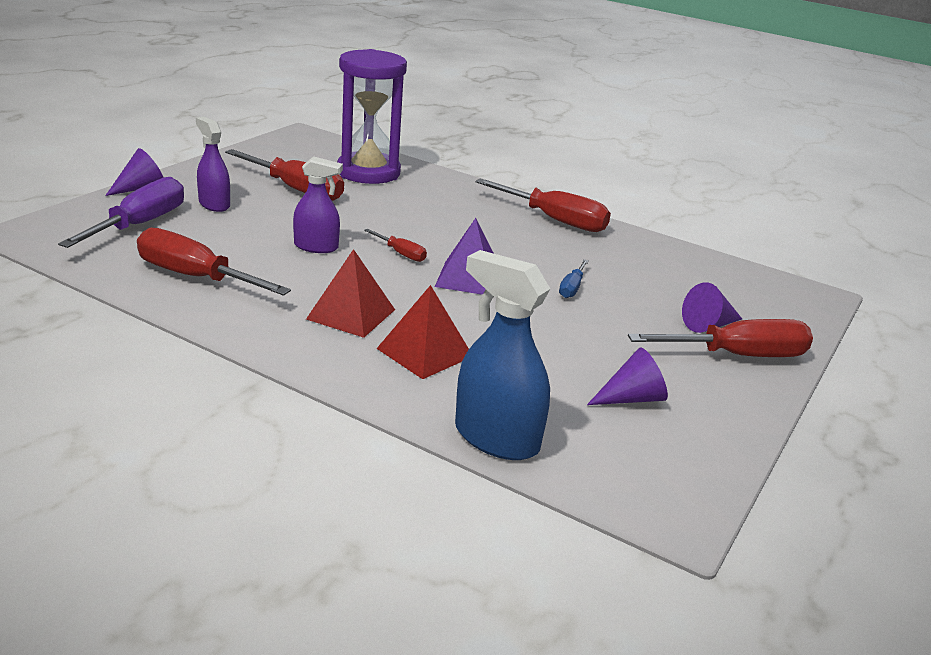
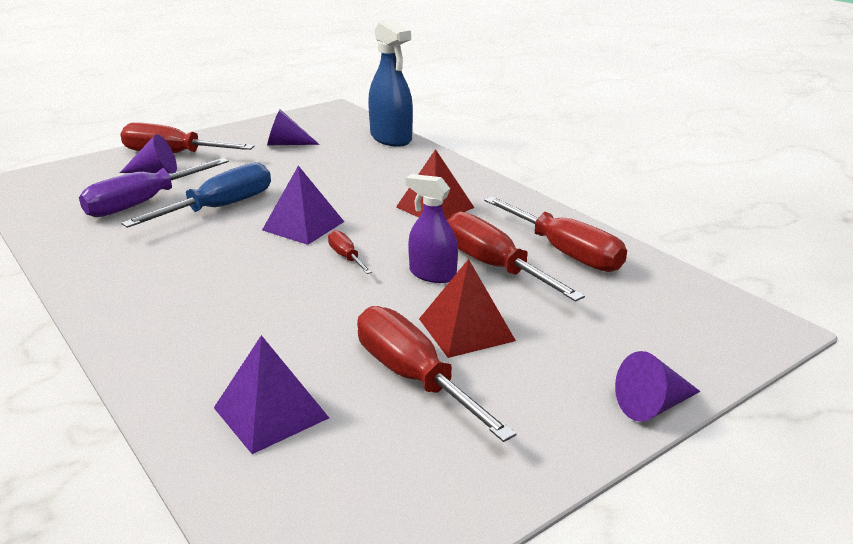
camera: 155 degrees left, 0 degrees up
purple screwdriver [58,177,184,248] -> purple screwdriver moved to [79,158,229,217]
purple spray bottle [196,117,230,212] -> none
purple hourglass [337,49,407,184] -> purple pyramid [214,335,329,454]
red pyramid [376,285,469,379] -> red pyramid moved to [419,259,516,358]
red screwdriver [475,179,611,232] -> red screwdriver moved to [447,212,585,302]
blue screwdriver [559,259,589,298] -> blue screwdriver [121,162,271,228], size x2.06

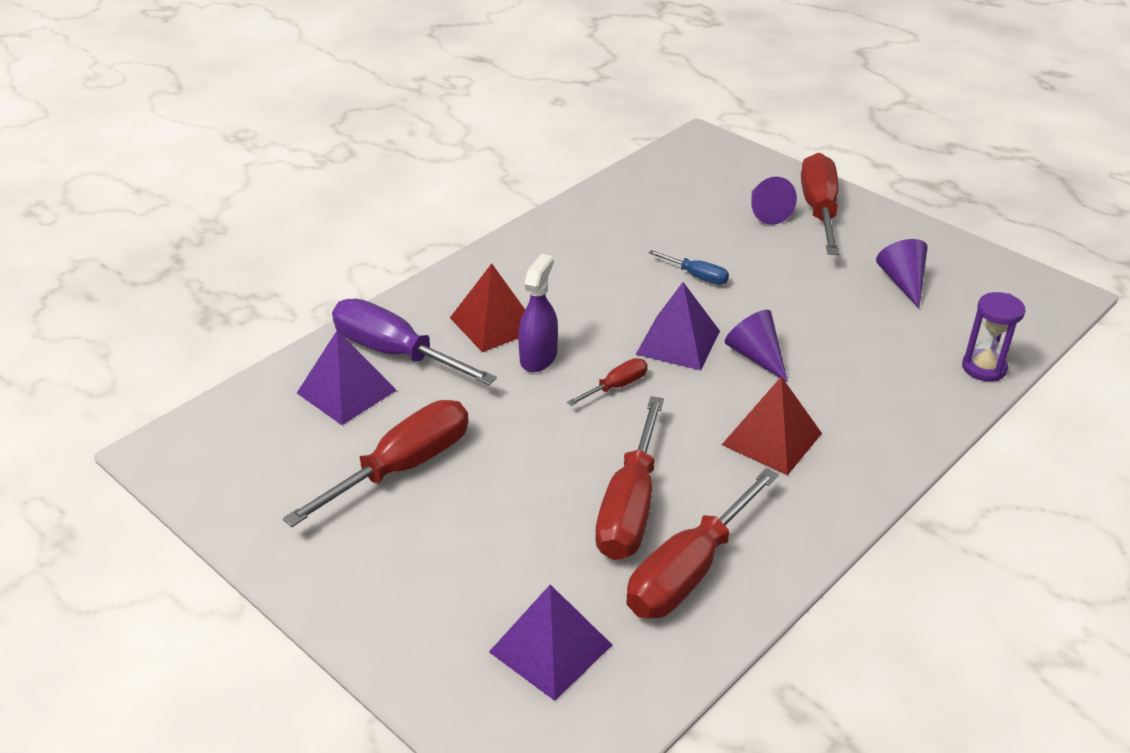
camera: 80 degrees right, 10 degrees up
purple screwdriver [79,158,229,217] -> purple screwdriver moved to [332,298,497,385]
blue screwdriver [121,162,271,228] -> blue screwdriver [649,250,729,285], size x0.48
blue spray bottle [368,18,413,147] -> purple hourglass [962,292,1025,381]
purple spray bottle [406,174,458,283] -> purple spray bottle moved to [518,254,558,372]
red pyramid [419,259,516,358] -> red pyramid moved to [450,264,525,352]
red screwdriver [447,212,585,302] -> red screwdriver turned 150 degrees clockwise [595,396,664,560]
purple cone [615,351,700,422] -> purple cone moved to [725,310,788,382]
none -> purple pyramid [489,585,612,701]

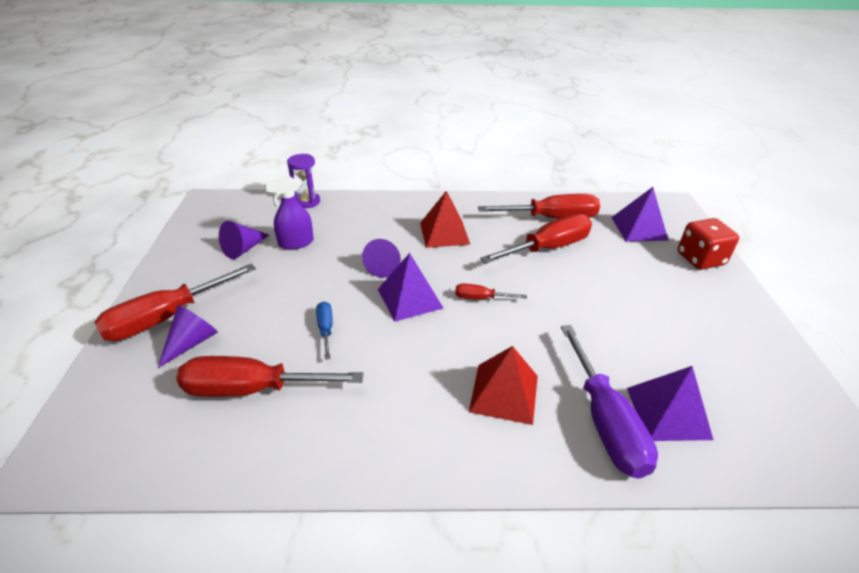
camera: 135 degrees left, 0 degrees up
red screwdriver [283,400,469,527] -> red screwdriver moved to [176,356,364,397]
purple spray bottle [518,254,558,372] -> purple spray bottle moved to [264,175,314,250]
none -> red dice [678,218,739,270]

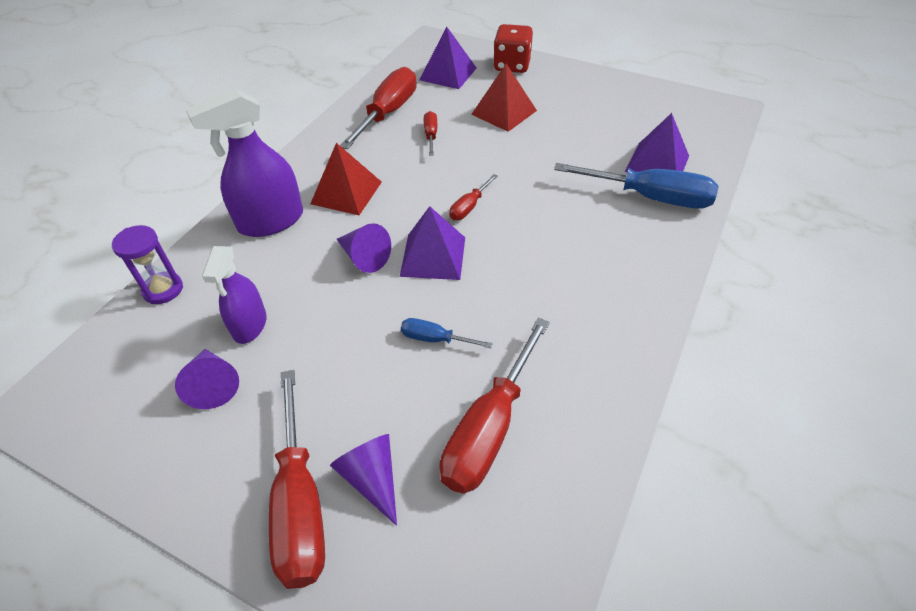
camera: 60 degrees left, 10 degrees up
red pyramid [469,346,538,425] -> red pyramid moved to [471,64,537,132]
red screwdriver [480,214,592,264] -> red screwdriver [424,111,437,156], size x0.48
purple screwdriver [561,325,658,479] -> blue screwdriver [554,163,719,209]
none -> purple spray bottle [186,89,303,237]

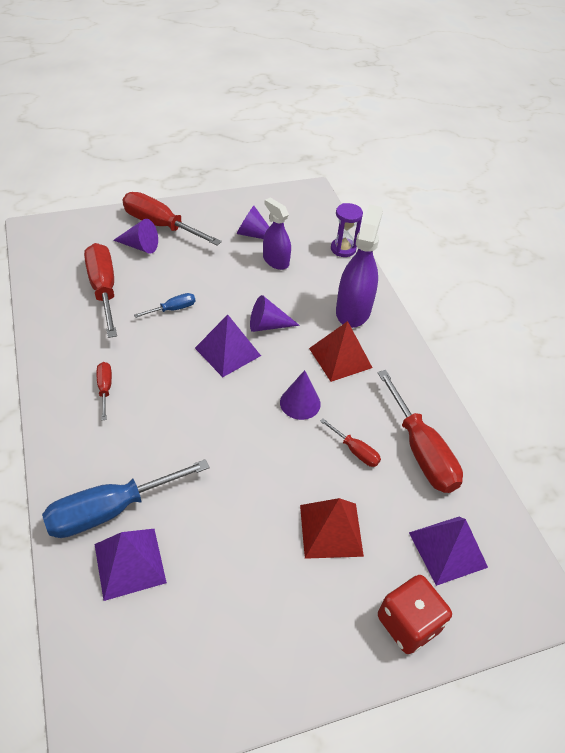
camera: 130 degrees right, 0 degrees up
red screwdriver [449,174,498,220] -> red screwdriver moved to [97,362,112,420]
none -> purple cone [280,370,321,420]

